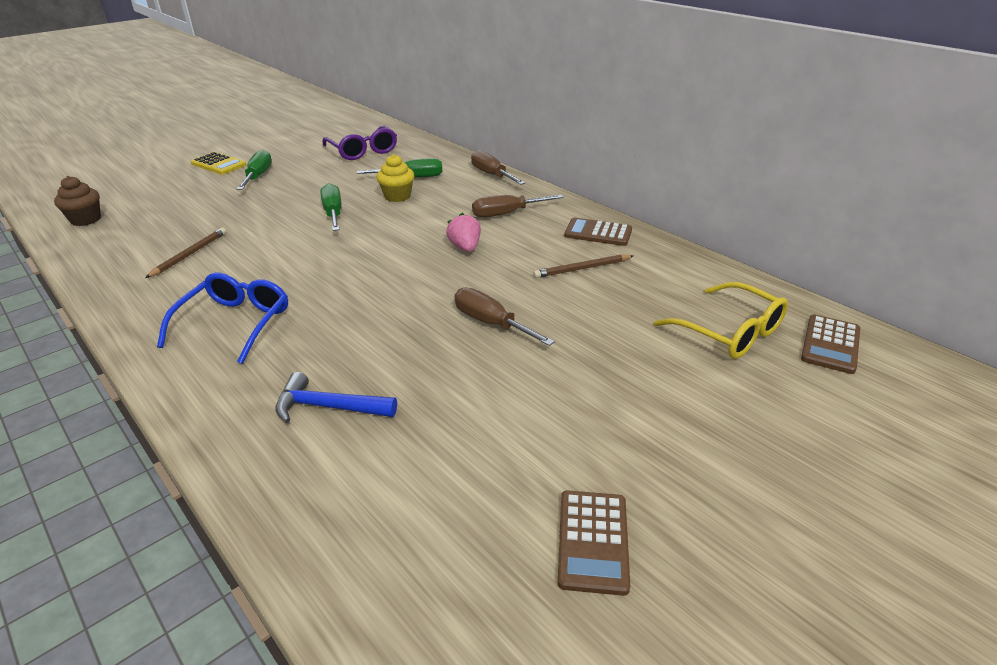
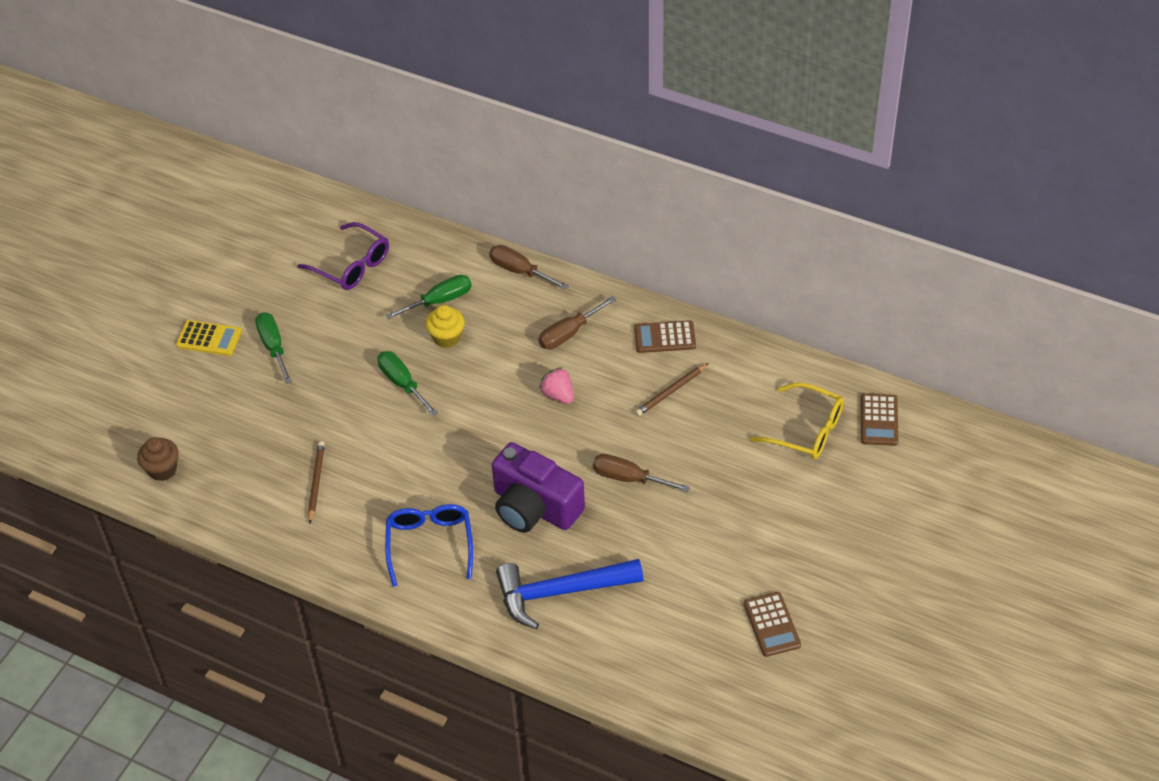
camera: 20 degrees left, 15 degrees up
blue hammer [275,372,397,423] -> blue hammer [496,559,644,629], size x1.65
none -> purple camera [492,442,585,533]

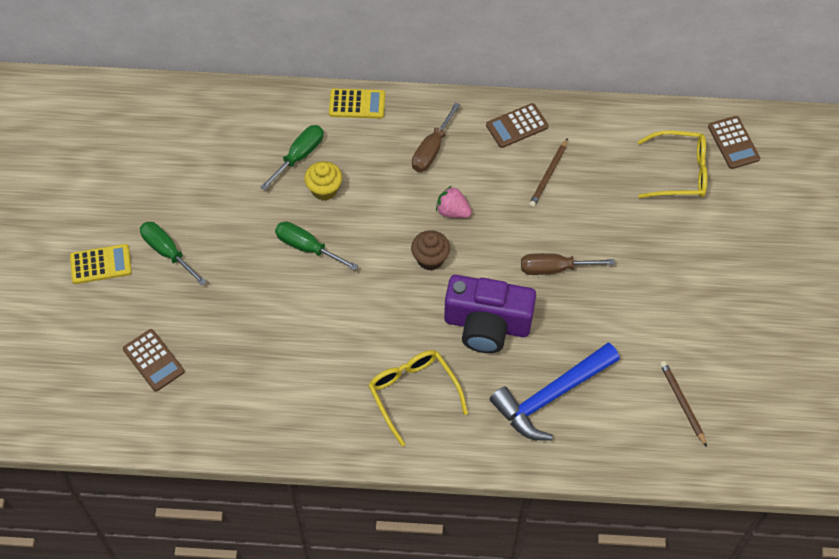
camera: 25 degrees left, 10 degrees up
brown cupcake [137,437,179,481] -> brown cupcake moved to [411,230,450,271]
purple glasses [297,222,389,290] -> none
brown pencil [308,441,325,523] -> brown pencil moved to [660,361,707,447]
blue glasses [385,504,473,587] -> yellow glasses [368,350,468,447]
brown screwdriver [489,245,569,290] -> yellow calculator [329,89,385,119]
brown calculator [744,592,801,657] -> brown calculator moved to [123,329,184,392]

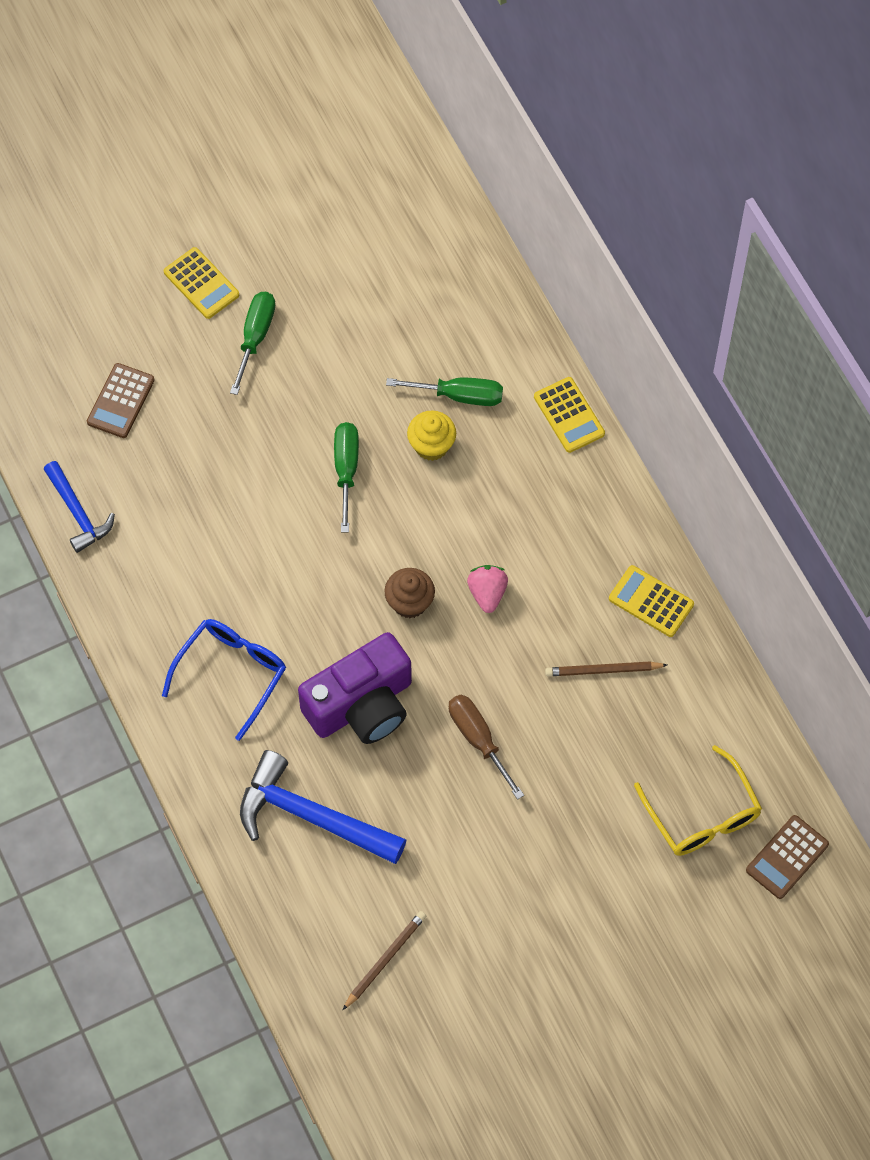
camera: 60 degrees right, 5 degrees up
yellow glasses [368,350,468,447] -> blue glasses [162,619,286,741]
brown screwdriver [412,102,460,172] -> none
purple camera [444,275,536,353] -> purple camera turned 105 degrees counterclockwise [298,632,412,744]
brown calculator [486,103,549,148] -> yellow calculator [609,565,694,637]
none -> blue hammer [44,461,115,553]

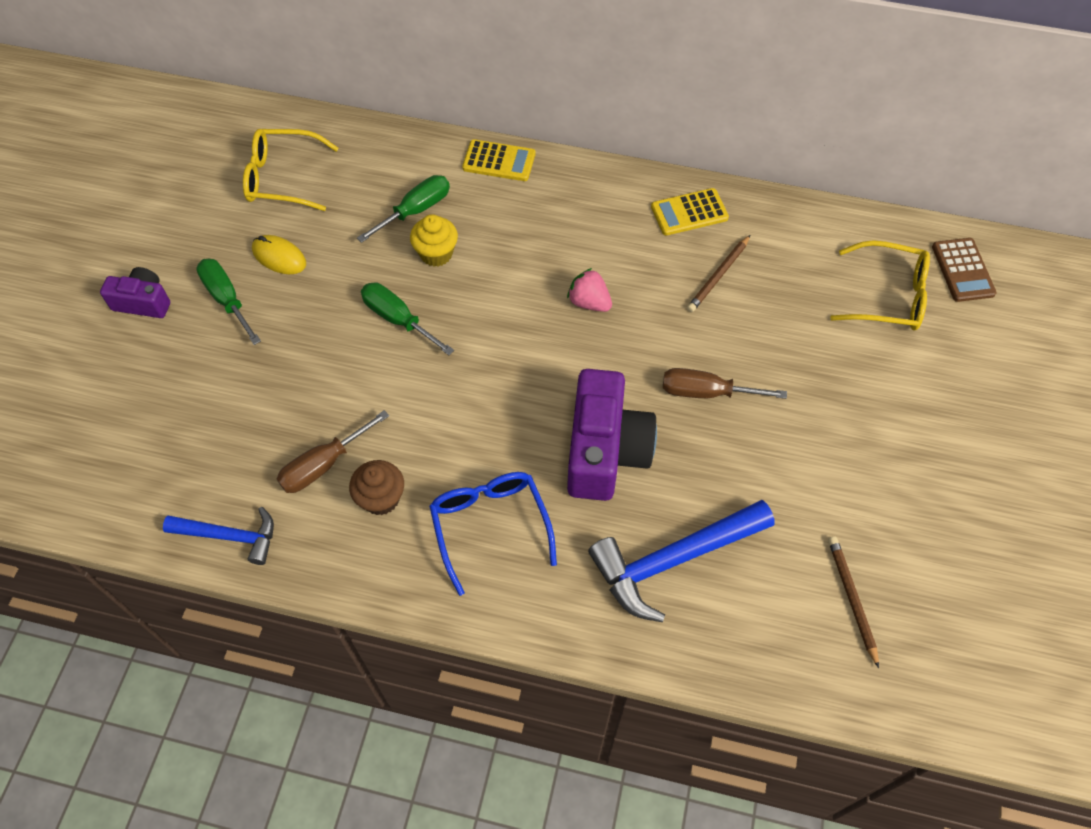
camera: 50 degrees left, 5 degrees down
brown calculator [87,363,155,438] -> none
yellow calculator [164,247,239,319] -> purple camera [100,267,170,318]
brown cupcake [384,568,435,618] -> brown cupcake moved to [349,460,404,515]
none -> yellow glasses [243,129,339,211]
none -> yellow mouse [252,235,306,274]
none -> brown screwdriver [277,410,389,493]

